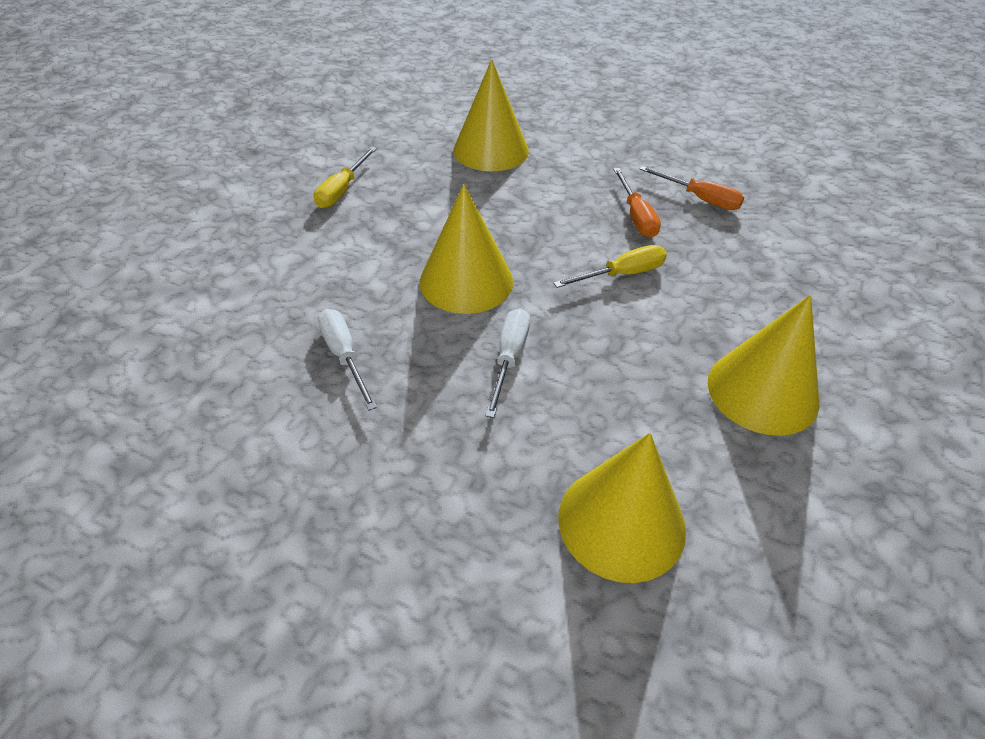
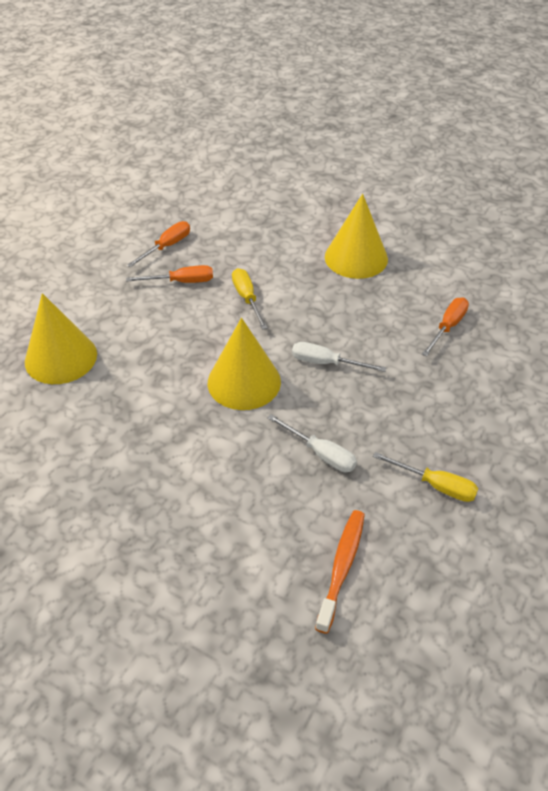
camera: 85 degrees left, 0 degrees up
yellow screwdriver [314,147,377,208] -> yellow screwdriver moved to [373,452,478,502]
white screwdriver [317,309,377,411] -> white screwdriver turned 120 degrees counterclockwise [268,414,357,472]
yellow cone [559,433,686,583] -> orange screwdriver [422,297,469,357]
none -> orange toothbrush [315,510,365,634]

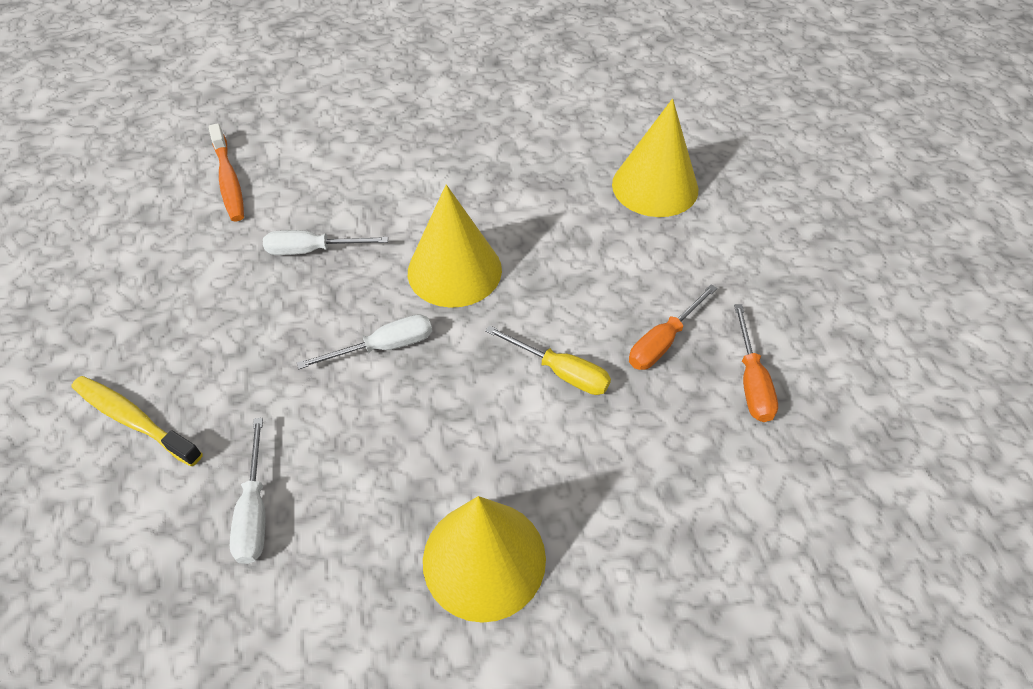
camera: 140 degrees right, 5 degrees up
yellow screwdriver [373,452,478,502] -> none
orange screwdriver [422,297,469,357] -> white screwdriver [230,418,265,564]
none -> yellow toothbrush [72,376,203,466]

